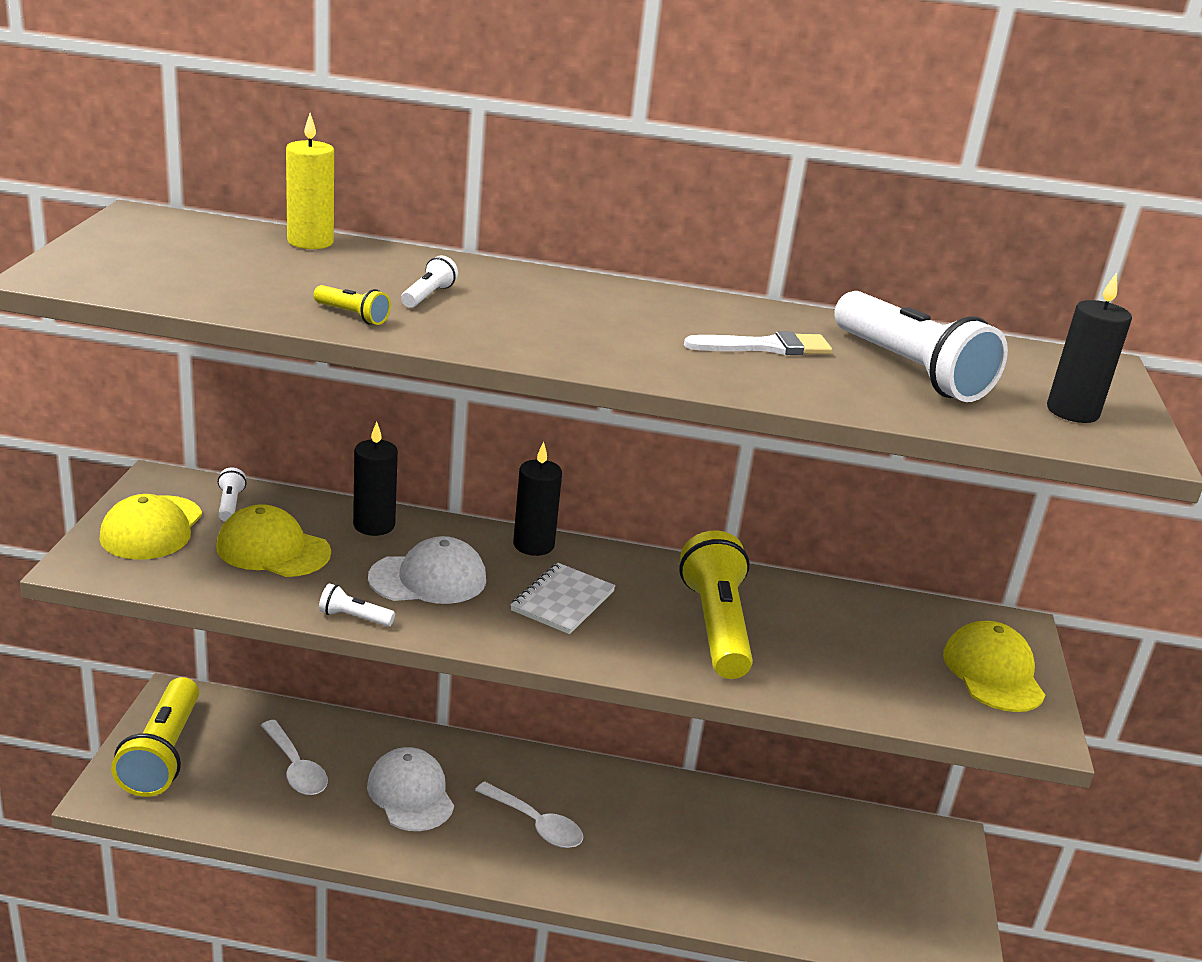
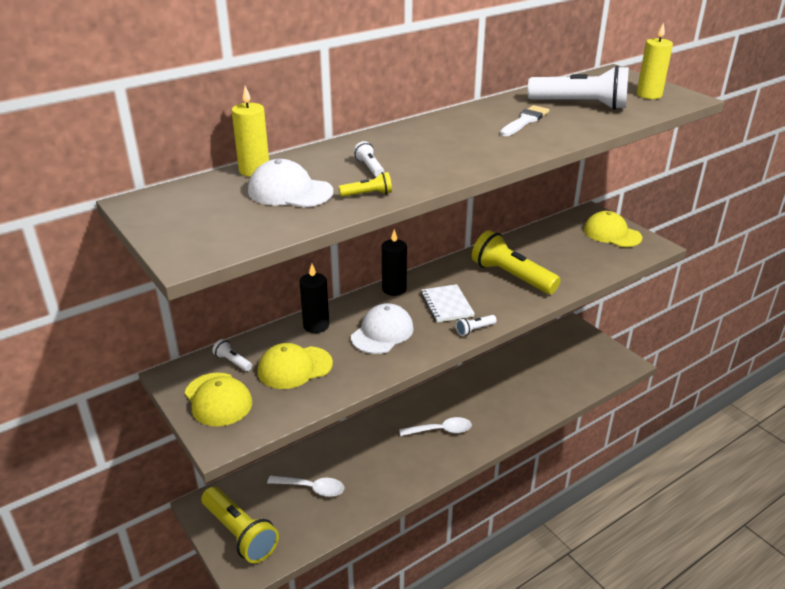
camera: 40 degrees left, 5 degrees up
white flashlight [319,583,395,627] -> white flashlight moved to [456,315,497,336]
white cap [367,747,454,831] -> white cap moved to [248,159,333,207]
black candle [1047,272,1132,423] -> yellow candle [637,22,673,99]

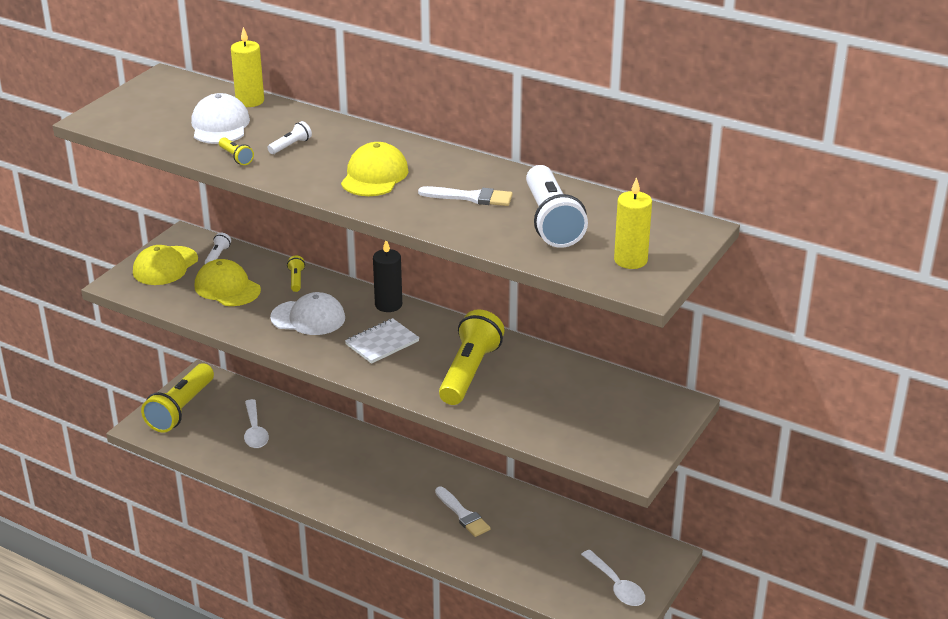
camera: 65 degrees right, 0 degrees up
black candle [299,264,329,333] -> yellow flashlight [287,255,305,292]
white spoon [399,417,472,436] -> white spoon moved to [581,550,645,606]
white flashlight [456,315,497,336] -> none
yellow cap [583,211,642,247] -> yellow cap moved to [341,142,409,196]
none -> white brush [435,487,491,537]

